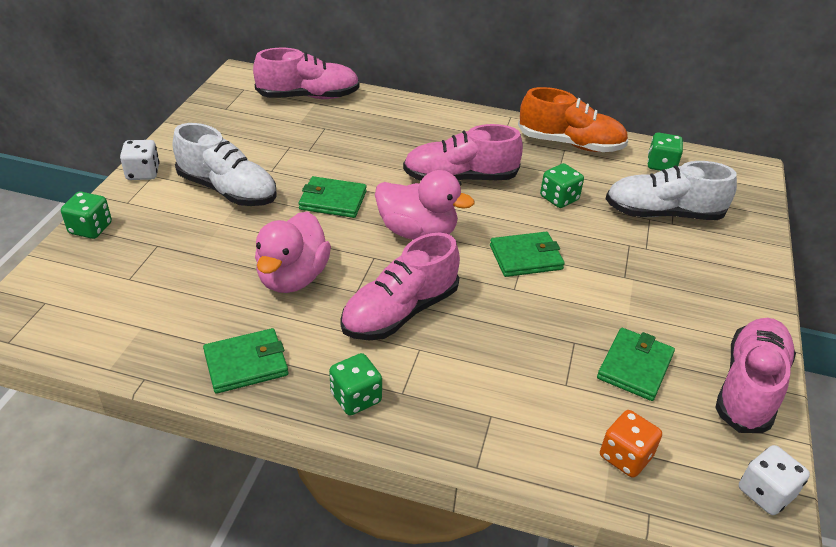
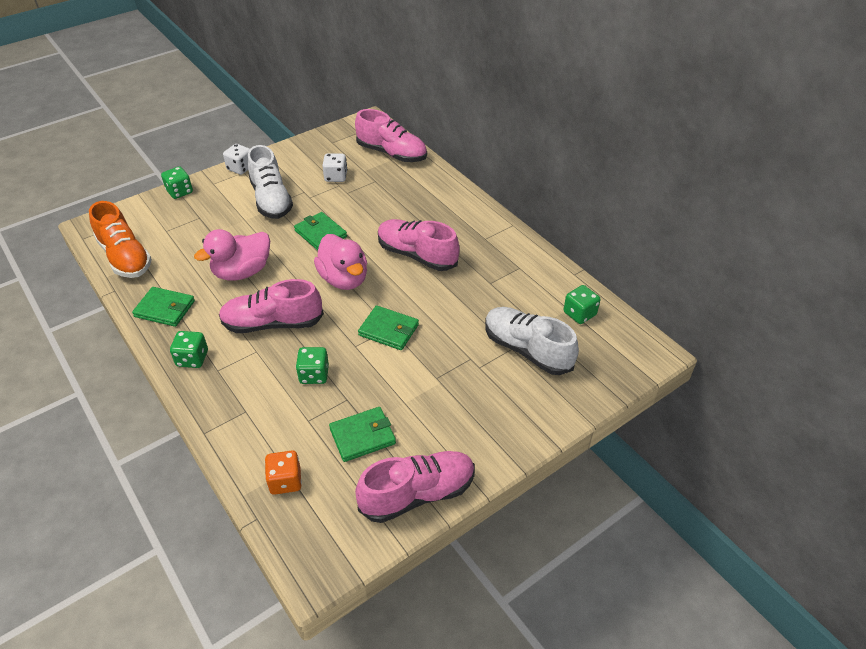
camera: 40 degrees right, 5 degrees up
orange shoe [518,87,628,152] -> orange shoe moved to [89,201,152,278]
green dice [540,163,584,208] -> green dice moved to [296,347,329,384]
white dice [739,445,810,515] -> white dice moved to [322,153,347,182]

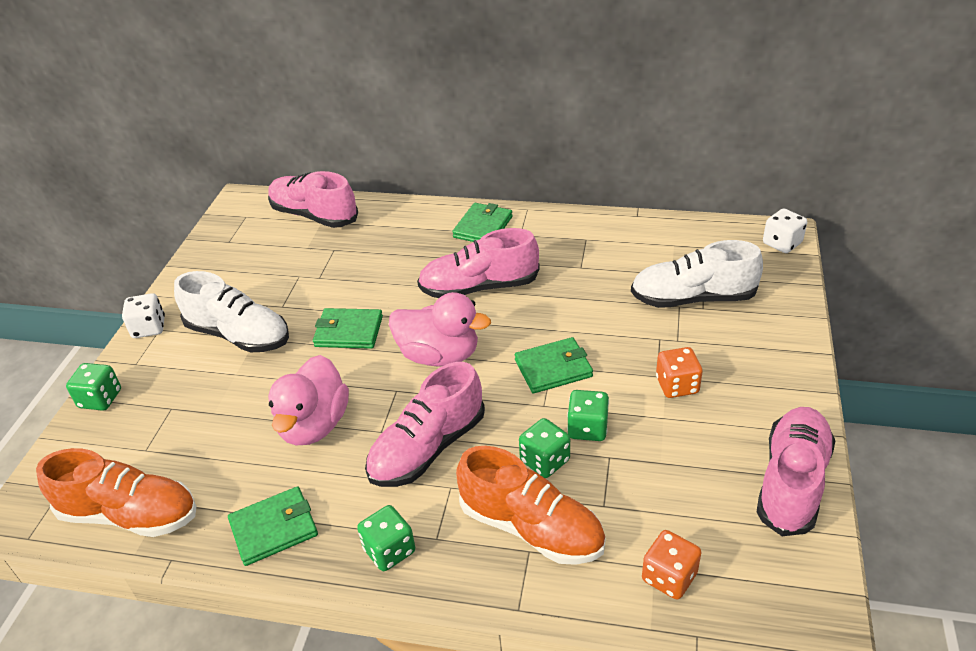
camera: 40 degrees left, 5 degrees down
white dice [322,153,347,182] -> white dice moved to [763,208,807,253]
green wallet [329,407,396,462] -> green wallet moved to [452,203,513,242]
pink shoe [355,109,427,162] -> pink shoe turned 135 degrees counterclockwise [268,171,358,228]
green dice [564,285,600,324] -> green dice moved to [567,390,609,441]
none -> orange shoe [456,446,606,565]
none -> orange dice [656,347,703,398]

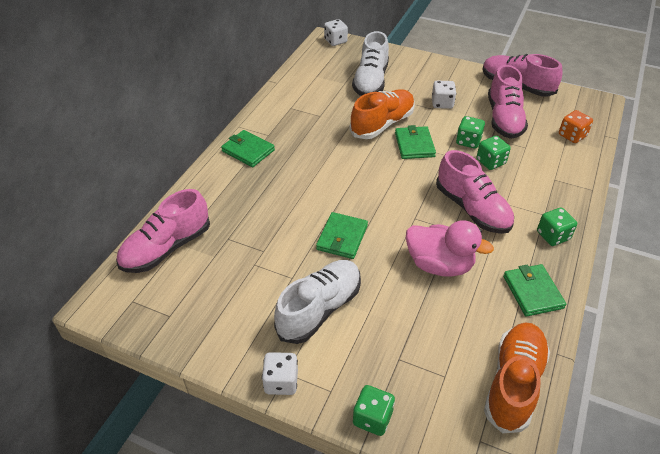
camera: 80 degrees left, 5 degrees up
pink duck [389,292,491,367] -> none
pink shoe [417,228,539,298] -> pink shoe moved to [488,65,528,139]
orange shoe [456,446,606,565] -> orange shoe moved to [349,89,415,139]
orange dice [656,347,703,398] -> white dice [432,81,456,109]

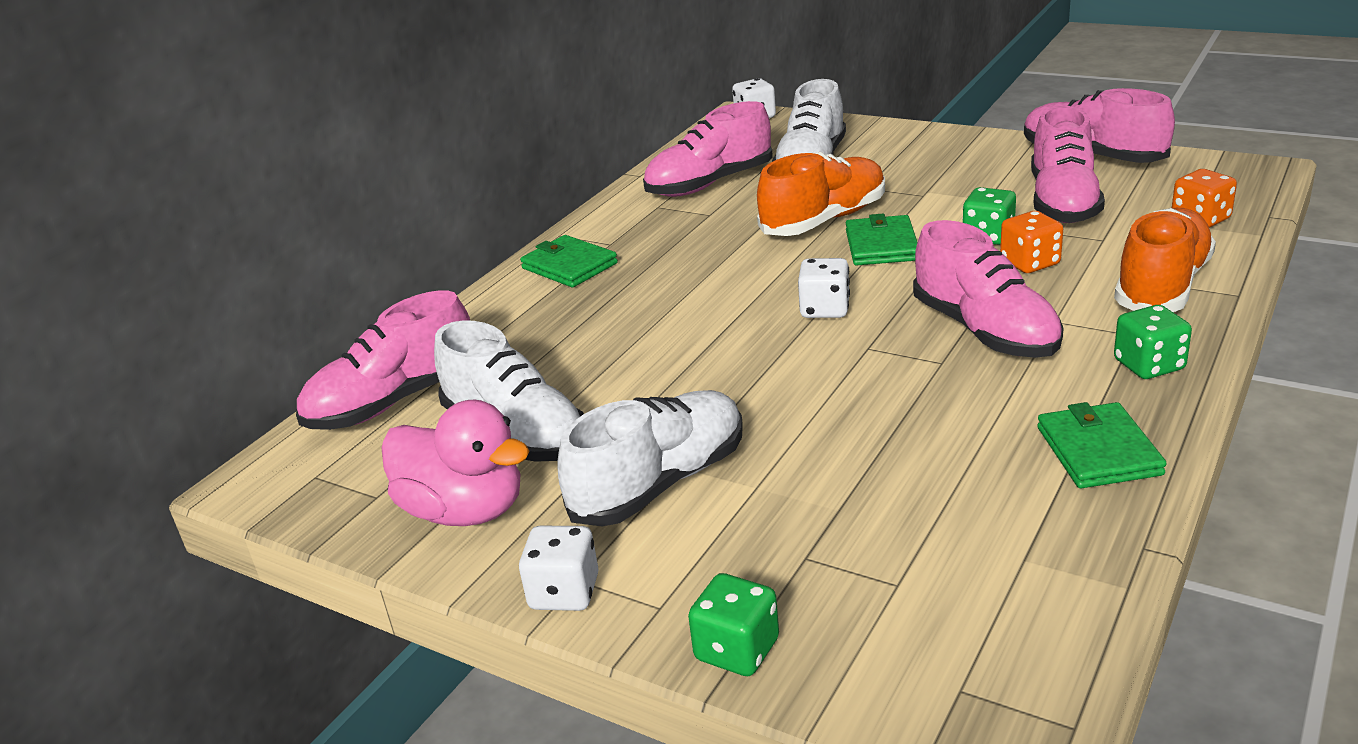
camera: 10 degrees right, 15 degrees down
green wallet [316,212,368,259] -> none
pink duck [406,220,494,277] -> pink duck moved to [381,400,530,526]
white dice [432,81,456,109] -> white dice moved to [798,258,850,318]
green dice [476,136,511,170] -> orange dice [1000,211,1063,273]
orange shoe [484,323,550,433] -> orange shoe moved to [1114,208,1216,312]
none -> white shoe [434,320,584,462]
none -> pink shoe [643,101,773,197]

